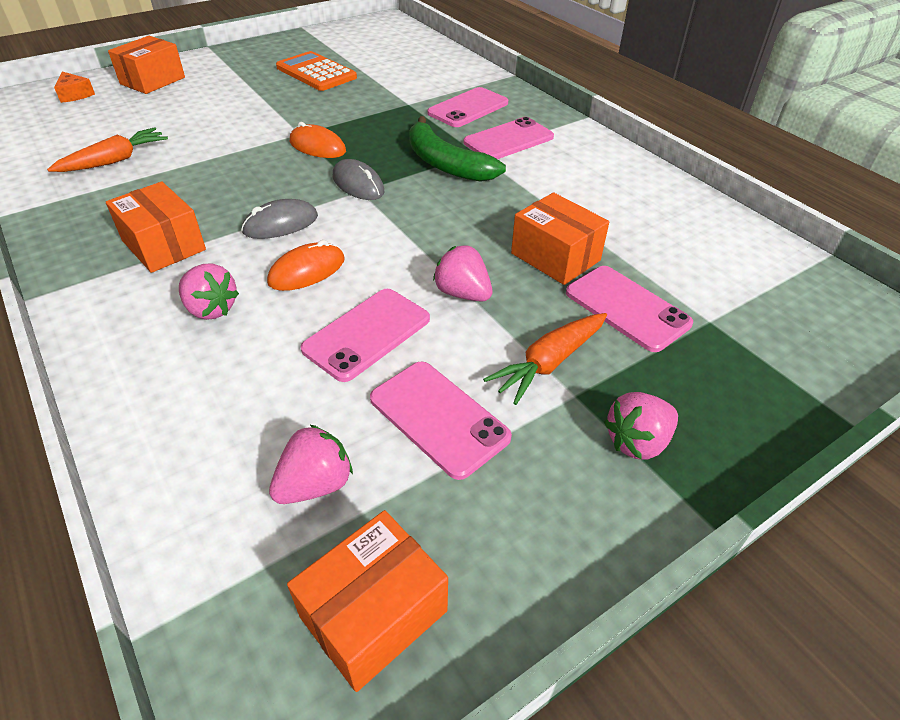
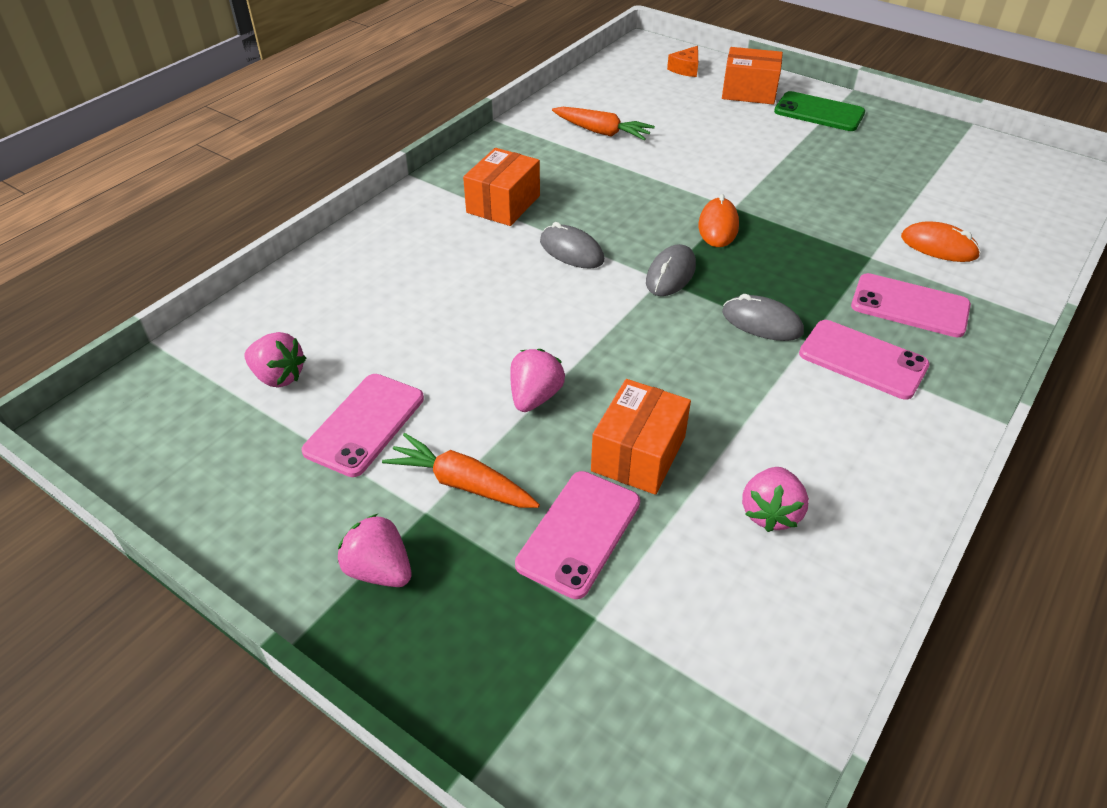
camera: 70 degrees right, 0 degrees up
pink strawberry [179,263,239,320] -> pink strawberry moved to [742,467,809,532]
orange mouse [267,240,345,291] -> orange mouse moved to [901,221,981,262]
orange calculator [276,51,357,91] -> none
orange box [287,510,448,692] -> none
pink phone [301,289,430,382] -> none
green banana [409,116,506,182] -> grey mouse [722,294,804,341]
none -> green phone [774,91,865,131]

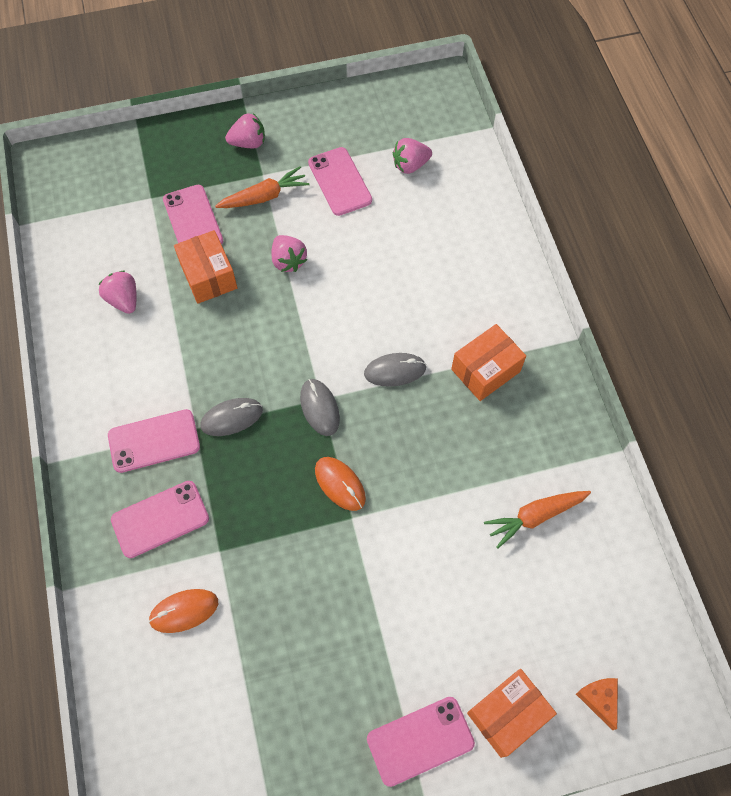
camera: 130 degrees right, 20 degrees up
orange box [463,148,540,226] -> orange box turned 75 degrees clockwise [451,324,526,401]
green phone [774,91,865,131] -> pink phone [367,697,475,787]

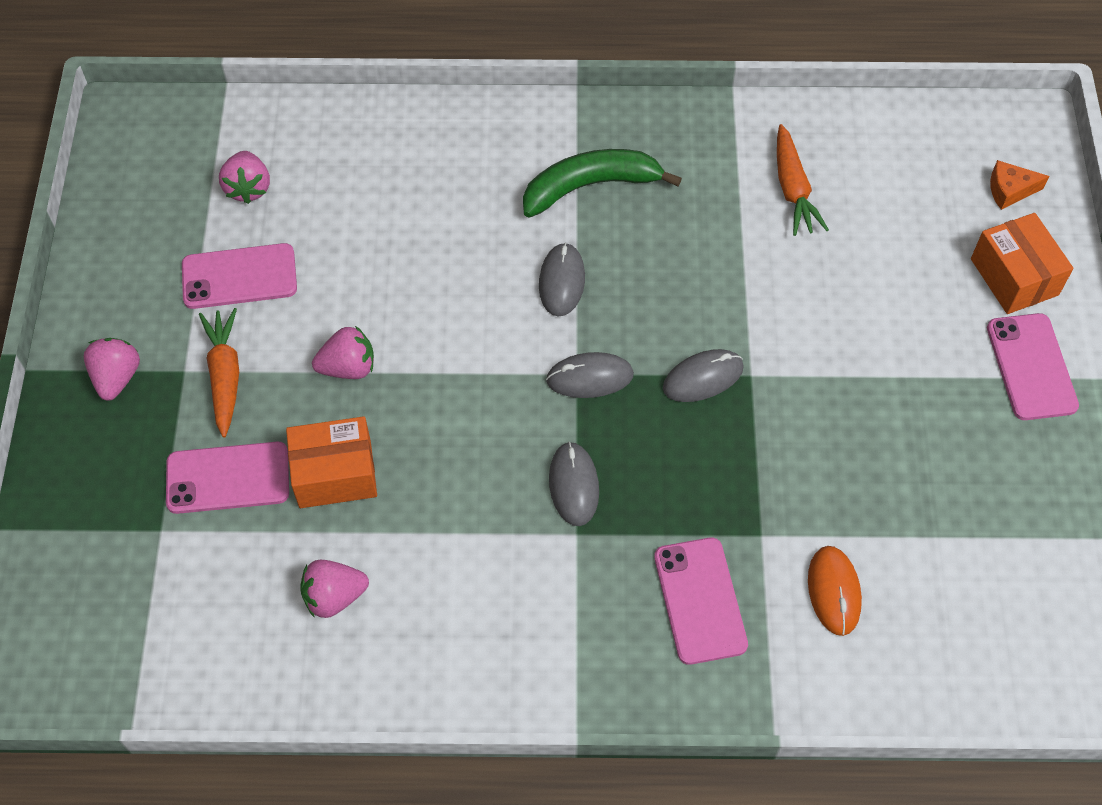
camera: 75 degrees left, 5 degrees down
pink phone [108,409,200,473] -> none
orange mouse [315,457,366,511] -> grey mouse [663,349,744,402]
orange box [451,324,526,401] -> green banana [523,149,682,218]

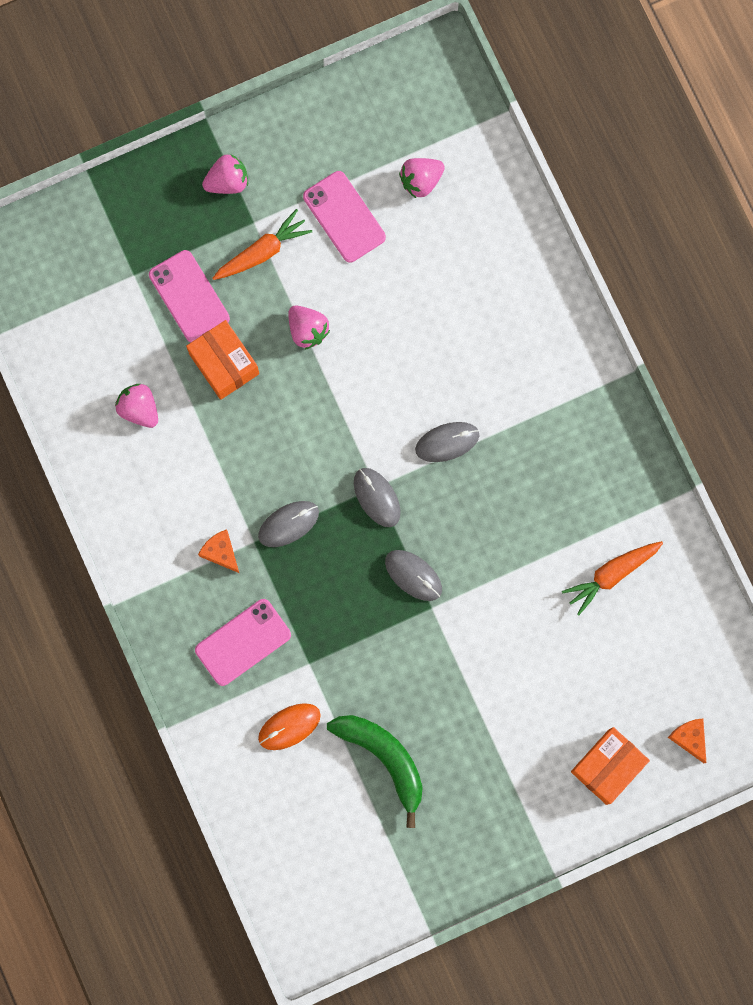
camera: 65 degrees right, 20 degrees up
green banana [523,149,682,218] -> green banana moved to [327,715,423,828]
pink phone [987,313,1079,420] -> none
none -> orange cheese [198,529,239,573]

